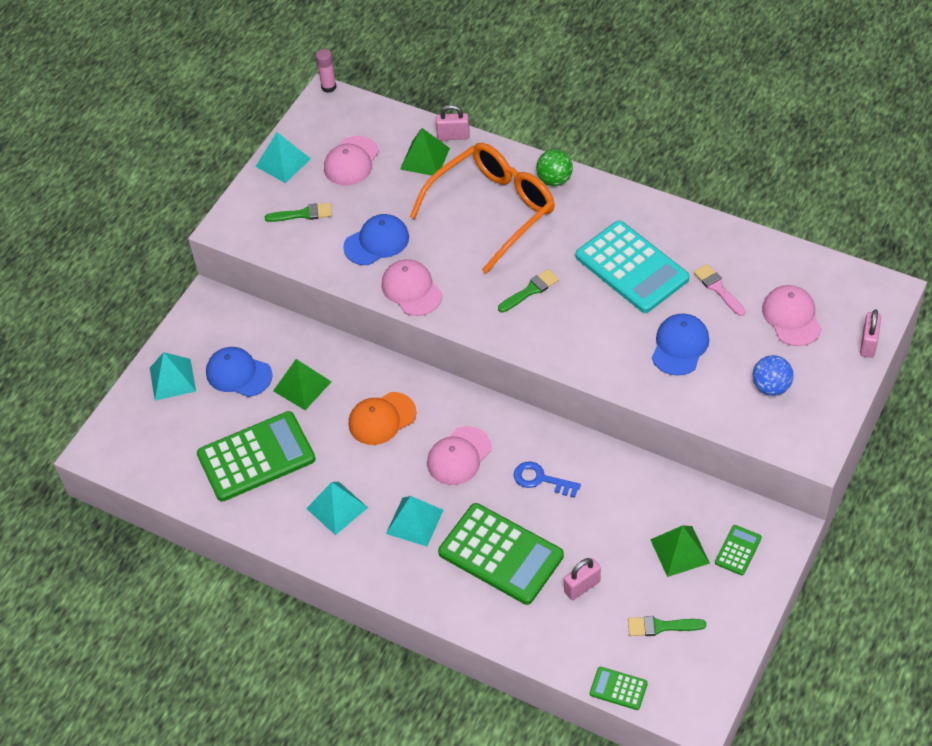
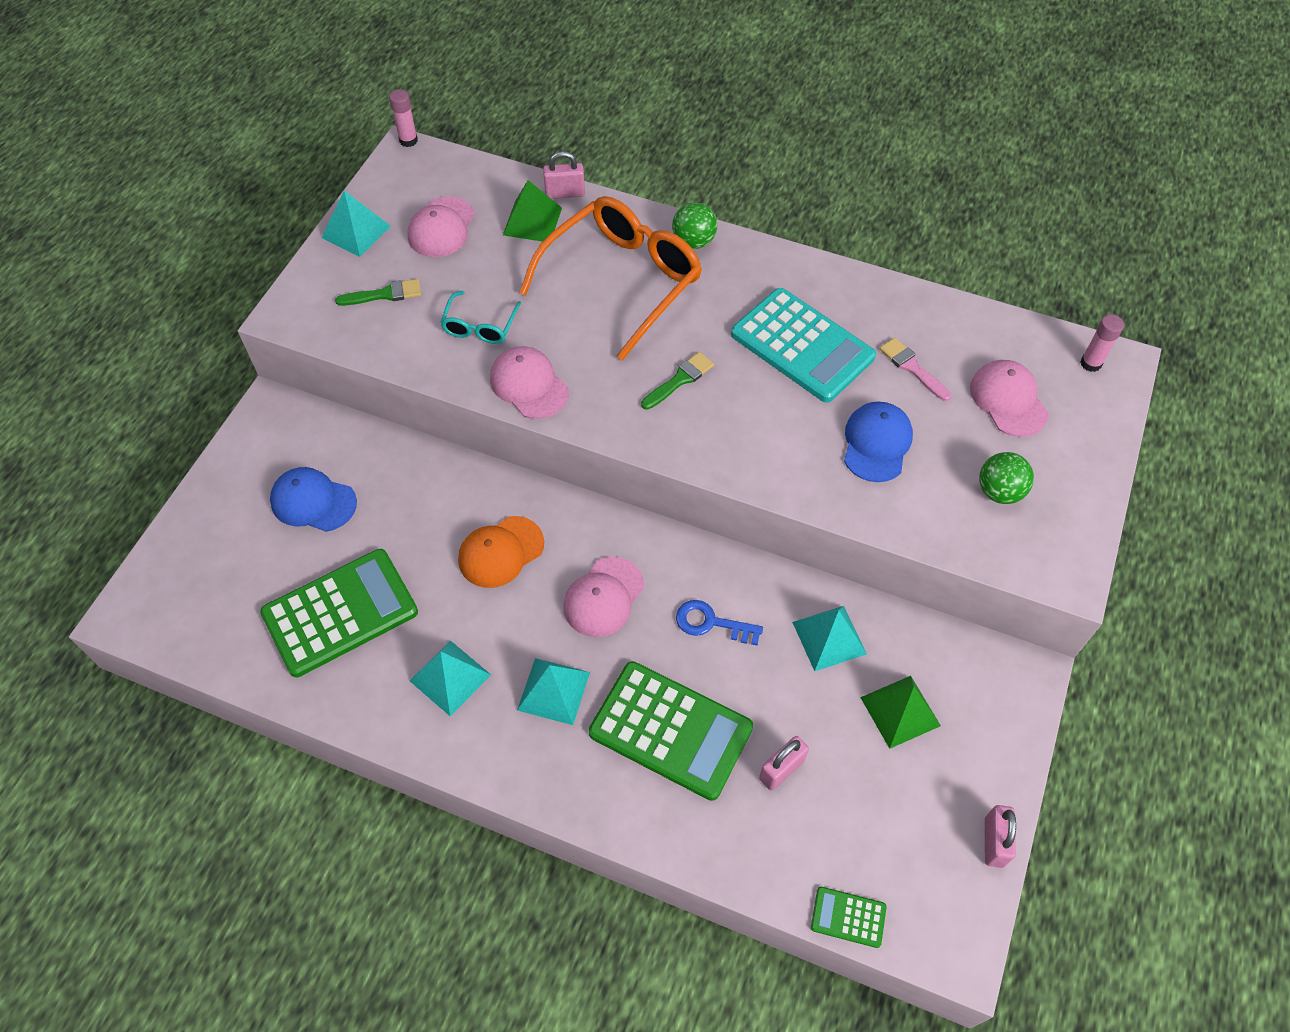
camera: 10 degrees left, 5 degrees up
turquoise pyramid [150,352,196,401] -> turquoise pyramid moved to [792,606,867,671]
green pyramid [273,359,331,410] -> none
blue cap [343,214,409,265] -> turquoise glasses [440,291,521,344]
green brush [628,616,706,636] -> none
green calculator [715,525,762,575] -> none
blue ball [752,355,794,396] -> green ball [979,452,1034,504]
pink padlock [860,309,881,358] -> pink padlock moved to [985,805,1016,868]
none -> pink glue stick [1080,314,1124,372]

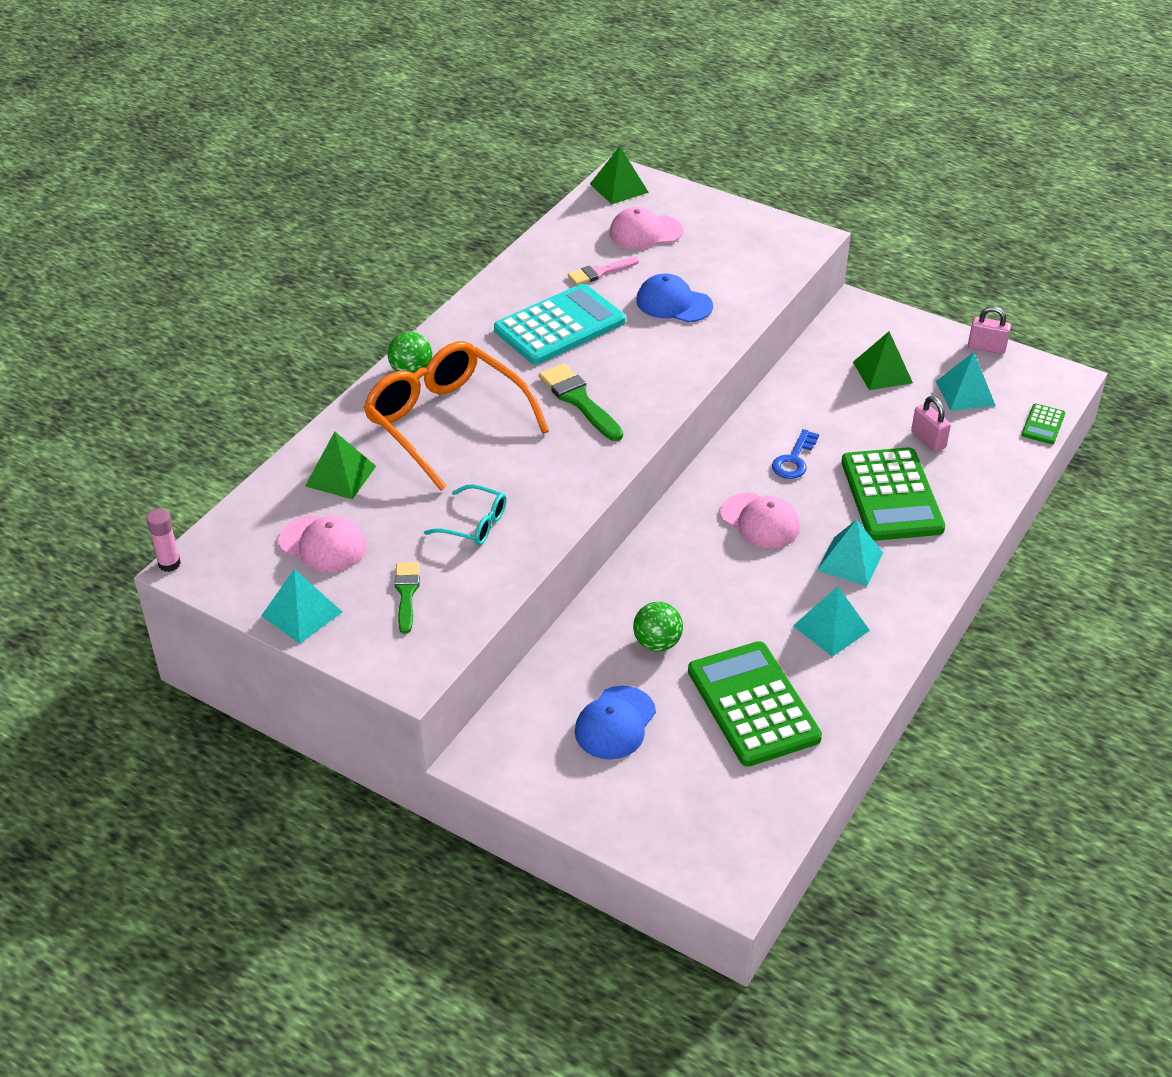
camera: 80 degrees left, 15 degrees down
orange cap [458,516,544,588] -> none
pink cap [490,346,569,419] -> none
pink padlock [543,151,585,199] -> none
green calculator [589,661,753,801] -> green calculator turned 135 degrees clockwise [841,447,945,541]
green brush [641,352,714,410] -> green brush [539,363,623,441], size x1.50
turquoise pyramid [792,606,867,671] -> turquoise pyramid moved to [936,352,996,411]
green ball [979,452,1034,504] -> green ball moved to [633,602,683,652]
pink glue stick [1080,314,1124,372] -> green pyramid [590,146,649,204]

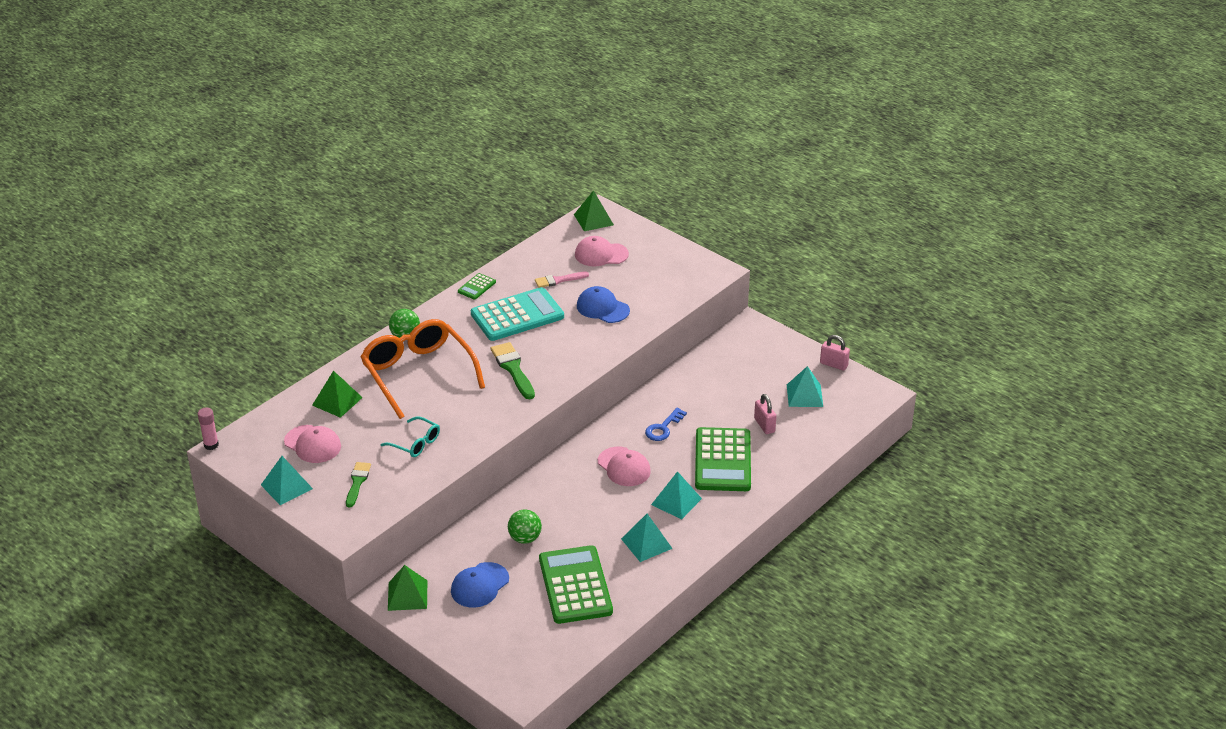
camera: 10 degrees right, 5 degrees down
green pyramid [853,331,913,390] -> green pyramid moved to [388,565,427,611]
green calculator [1022,403,1065,444] -> green calculator moved to [458,273,496,300]

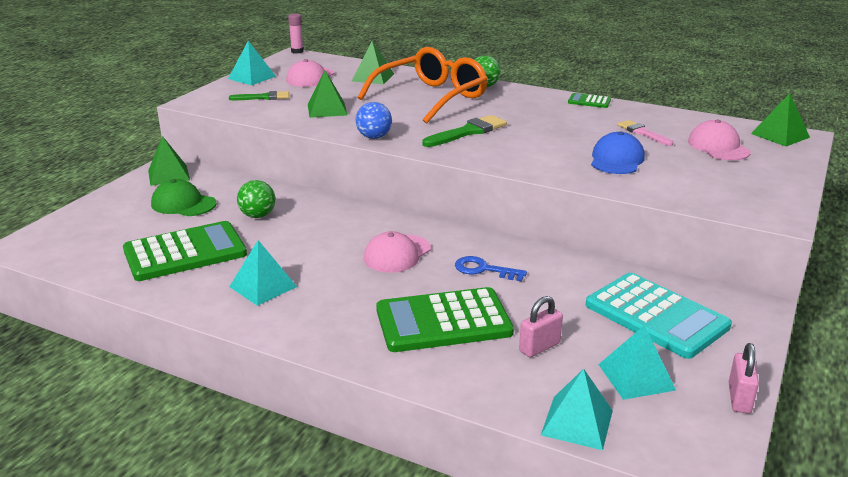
camera: 75 degrees right, 10 degrees down
turquoise glasses [380,417,440,457] -> green pyramid [308,70,347,118]
blue cap [451,562,509,608] -> green cap [151,179,216,216]
turquoise calculator [471,287,564,341] -> turquoise calculator moved to [586,273,732,359]
turquoise pyramid [651,471,702,519] -> turquoise pyramid moved to [541,369,613,450]
none -> blue ball [355,102,392,139]

